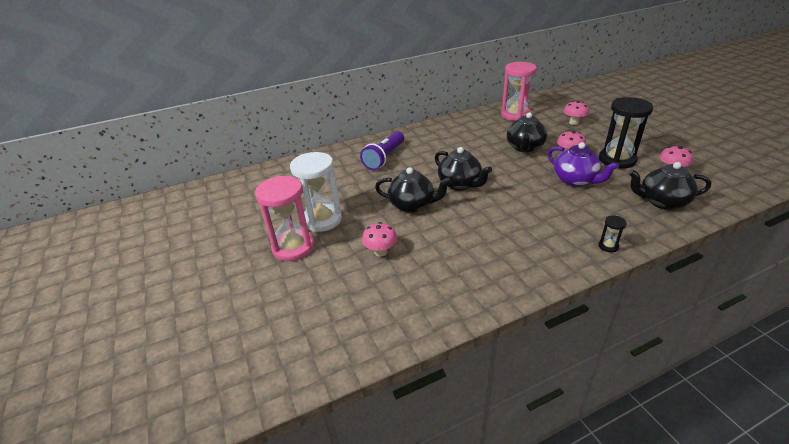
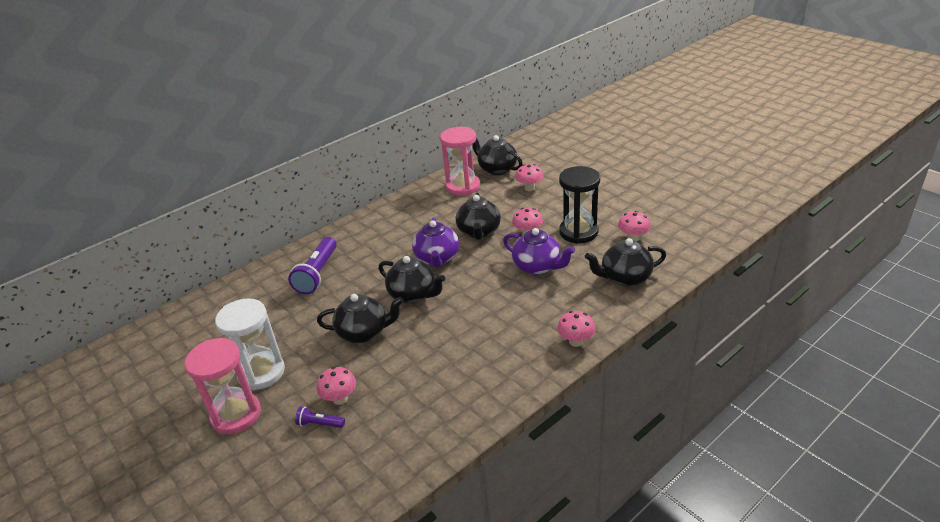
camera: 15 degrees left, 0 degrees up
black hourglass [599,216,627,252] -> pink mushroom [557,311,595,347]
none -> purple flashlight [295,406,345,428]
none -> purple teapot [412,217,459,268]
none -> black teapot [472,135,523,175]

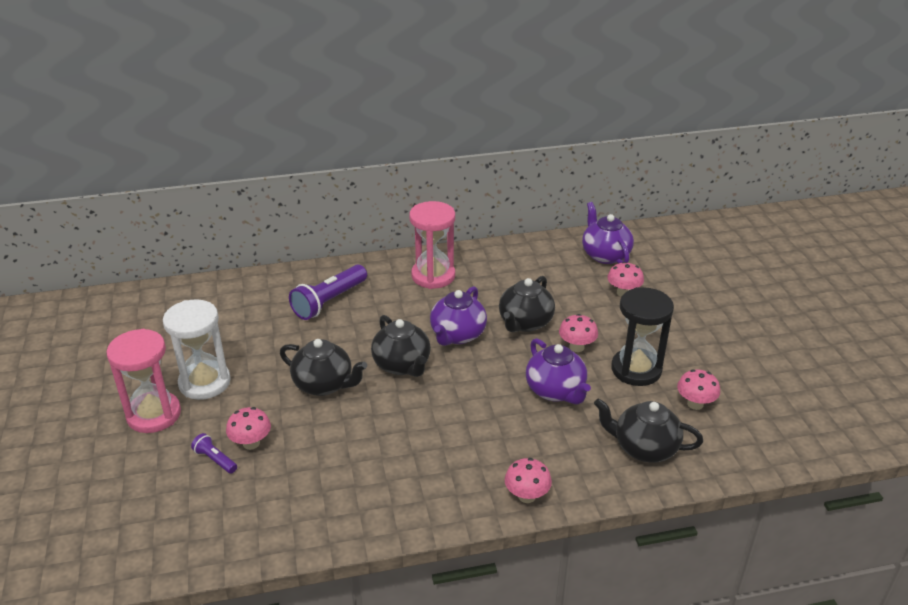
camera: 25 degrees right, 0 degrees up
pink hourglass [440,127,480,196] -> pink hourglass moved to [409,201,455,289]
black teapot [472,135,523,175] -> purple teapot [582,202,634,264]

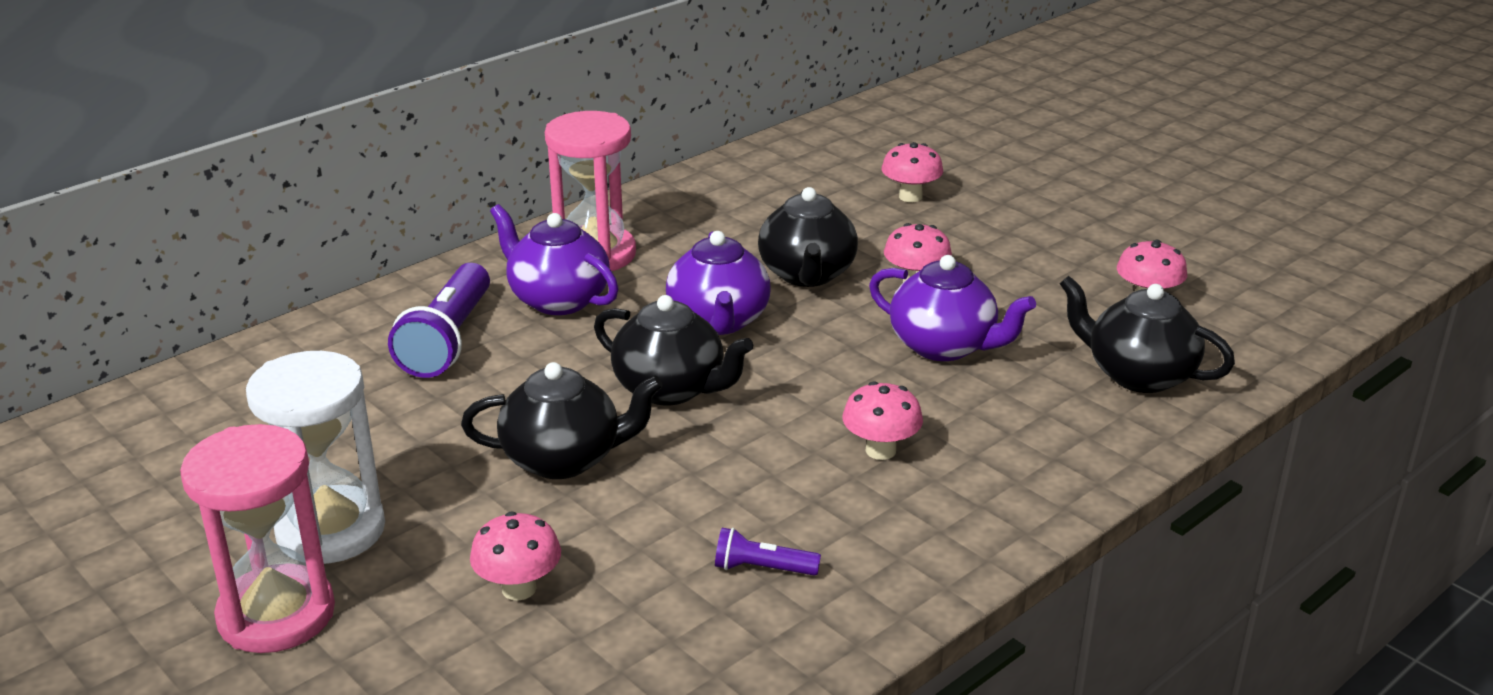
camera: 30 degrees left, 5 degrees down
purple flashlight [191,433,237,473] -> purple flashlight moved to [715,528,821,576]
pink mushroom [505,458,552,503] -> pink mushroom moved to [842,381,923,460]
purple teapot [582,202,634,264] -> purple teapot moved to [490,204,619,315]
black teapot [594,398,703,463] -> black teapot turned 45 degrees clockwise [1060,276,1235,393]
black hourglass [611,287,674,386] -> none

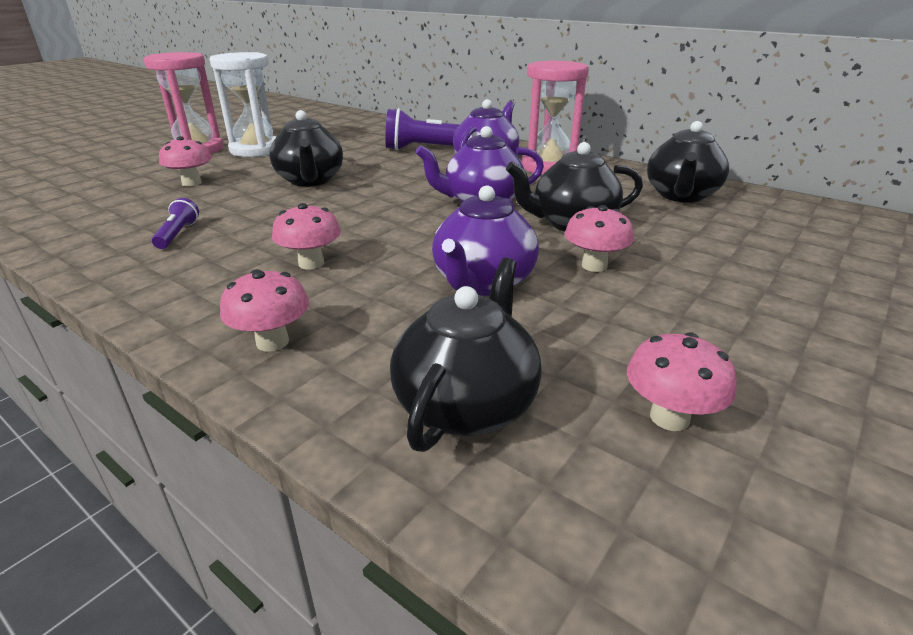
camera: 80 degrees right, 0 degrees up
black teapot [594,295,753,405] -> black teapot moved to [647,121,729,203]
pink mushroom [882,142,943,202] -> pink mushroom moved to [220,269,309,352]

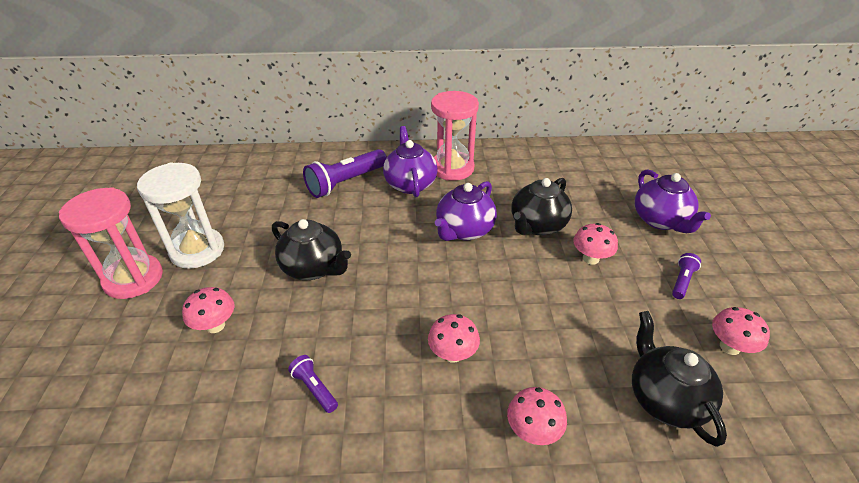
camera: 40 degrees left, 10 degrees up
purple teapot [432,185,539,296] -> purple teapot moved to [635,169,711,233]
black teapot [647,121,729,203] -> none
none -> purple flashlight [672,253,701,299]

